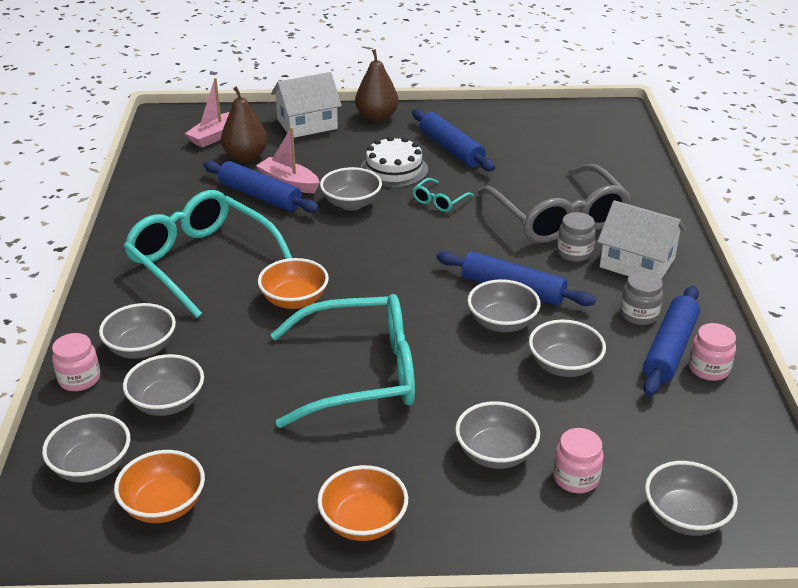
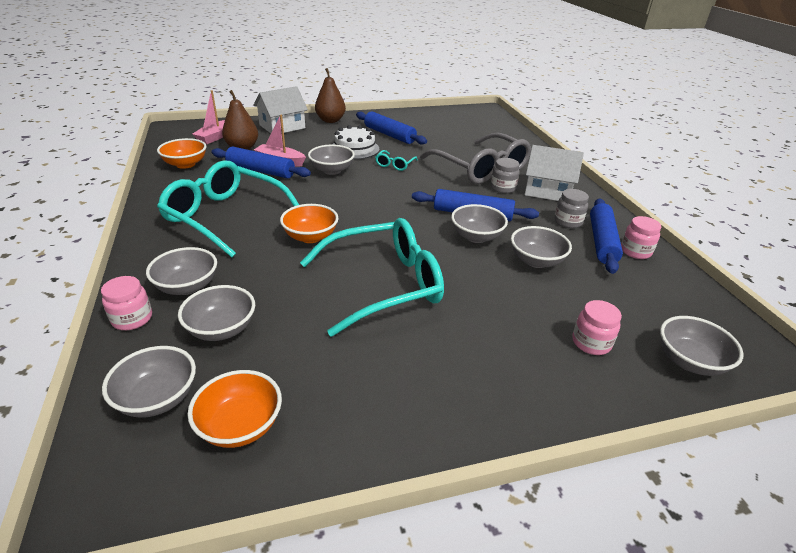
camera: 15 degrees left, 0 degrees up
orange bowl [317,465,408,541] -> orange bowl moved to [157,138,207,169]
grey bowl [455,401,540,469] -> none

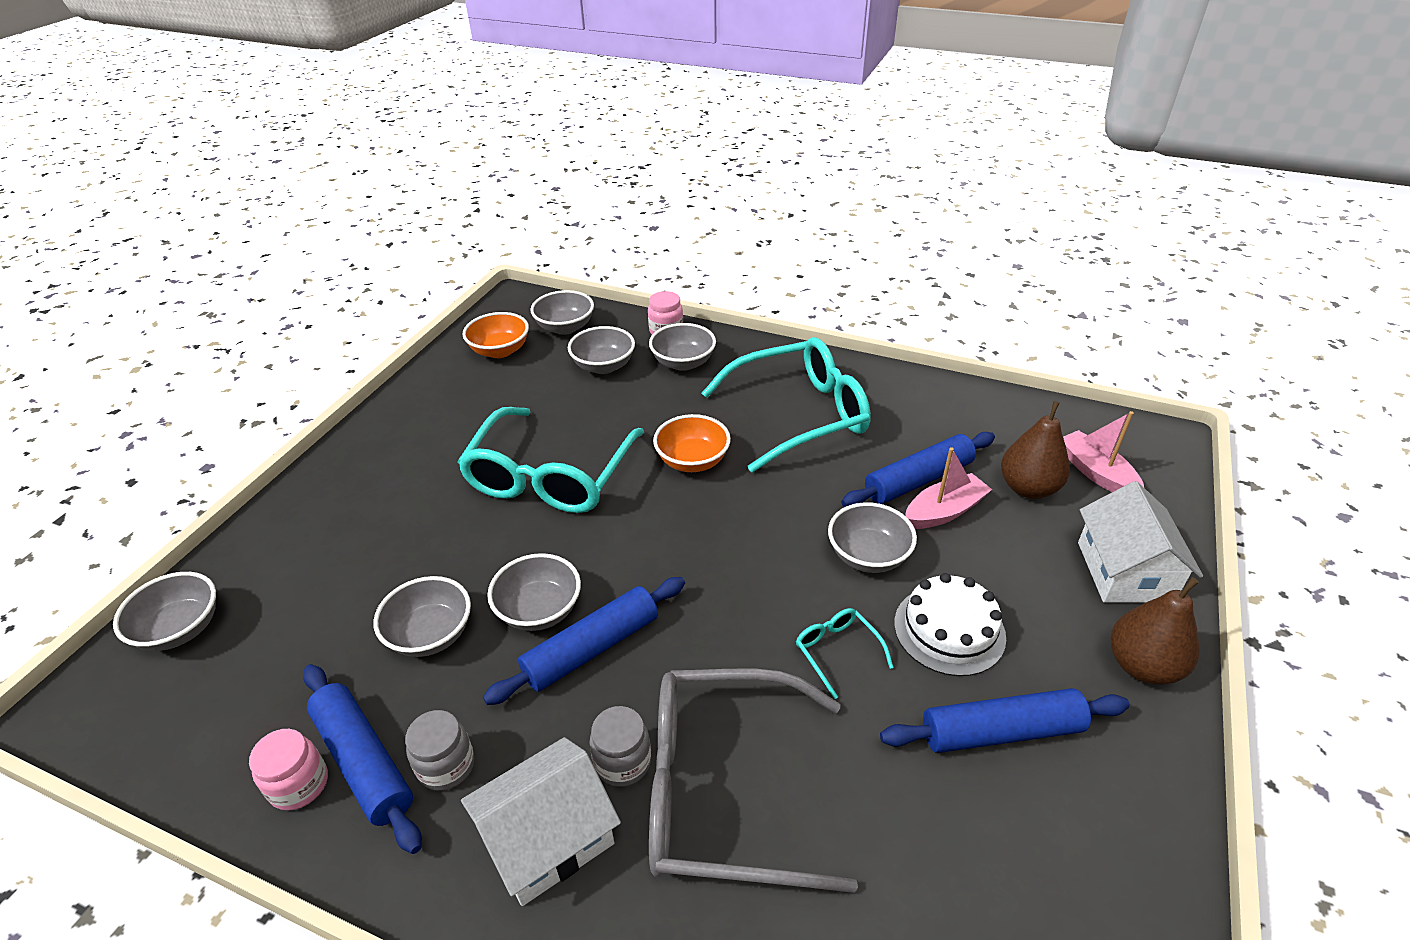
camera: 130 degrees right, 5 degrees up
orange bowl [157,138,207,169] -> none
pink jar [572,300,622,355] -> none

